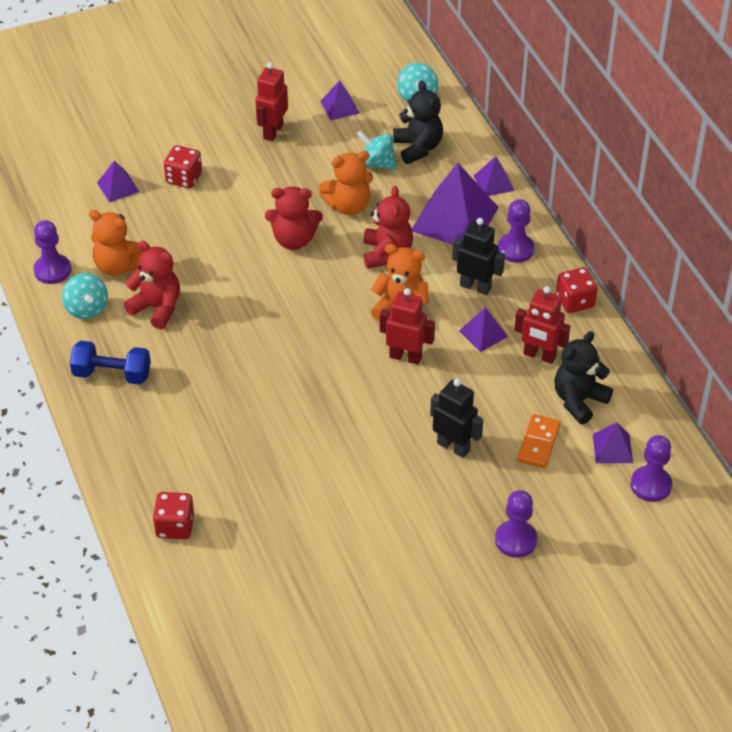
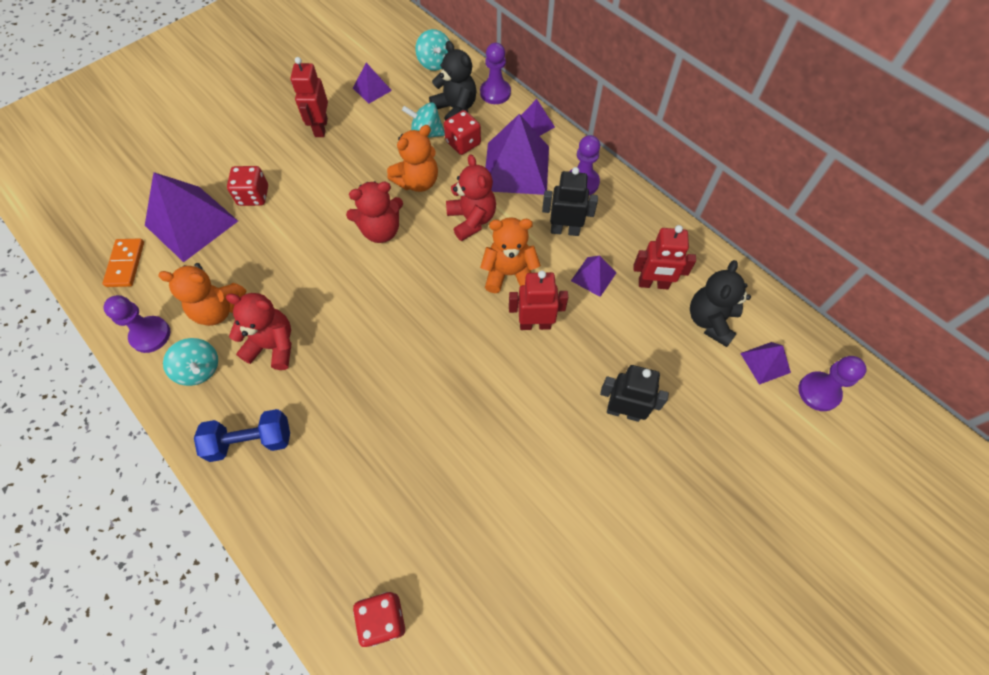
camera: 20 degrees left, 15 degrees up
purple pyramid [97,160,140,202] -> purple pyramid [145,172,238,262], size x2.05
purple pawn [495,490,537,558] -> purple pawn moved to [480,43,511,104]
orange domino [517,414,561,468] -> orange domino moved to [103,238,144,287]
red dice [556,267,598,313] -> red dice moved to [444,110,481,155]

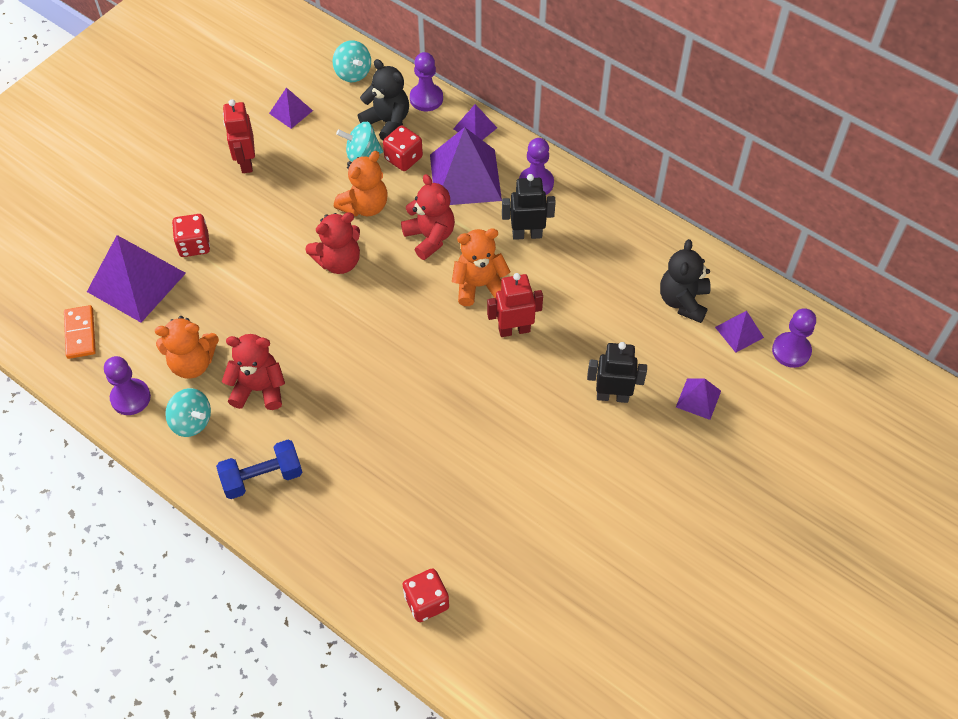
camera: 10 degrees left, 5 degrees down
purple pyramid [571,255,616,297] -> purple pyramid moved to [676,378,721,420]
red robot [633,225,696,289] -> none

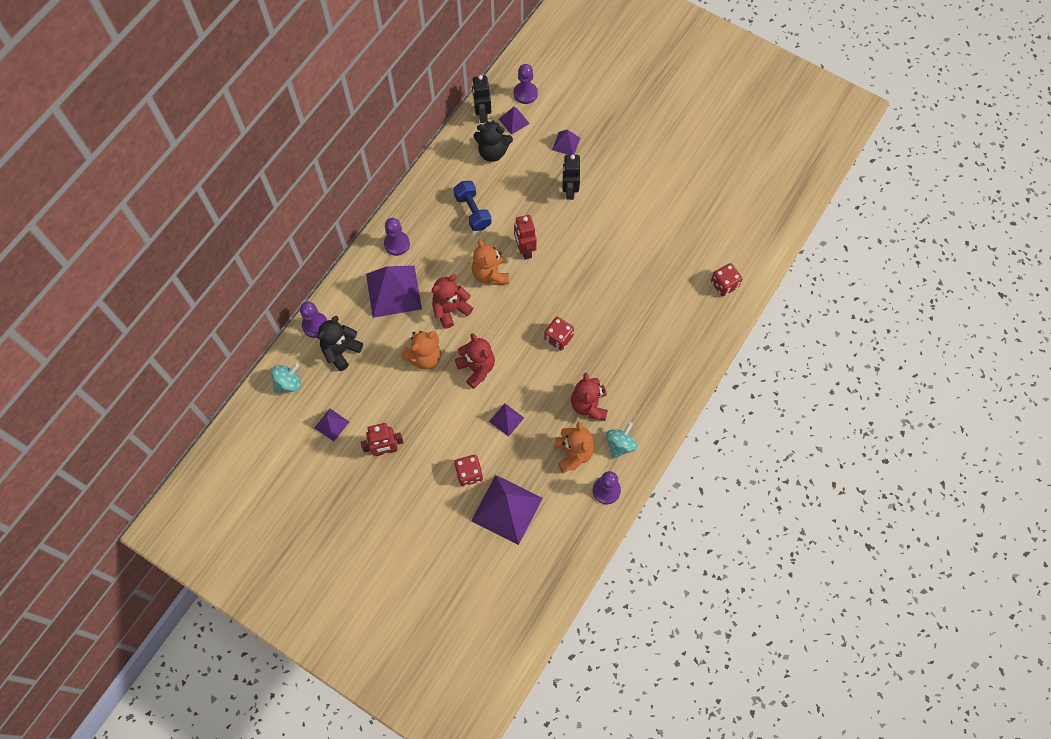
camera: 95 degrees left, 10 degrees up
orange domino [64,305,96,359] -> none
blue dumbbell [216,440,302,499] -> blue dumbbell moved to [453,181,491,231]
orange teddy bear [334,151,387,217] -> orange teddy bear turned 105 degrees clockwise [401,331,441,369]
turquoise spinning top [336,122,383,162] -> none
red dice [383,125,423,171] -> red dice moved to [544,317,574,350]
purple pyramid [453,104,497,140] -> purple pyramid moved to [489,403,524,437]
black robot [502,174,556,240] -> black robot moved to [472,75,491,123]

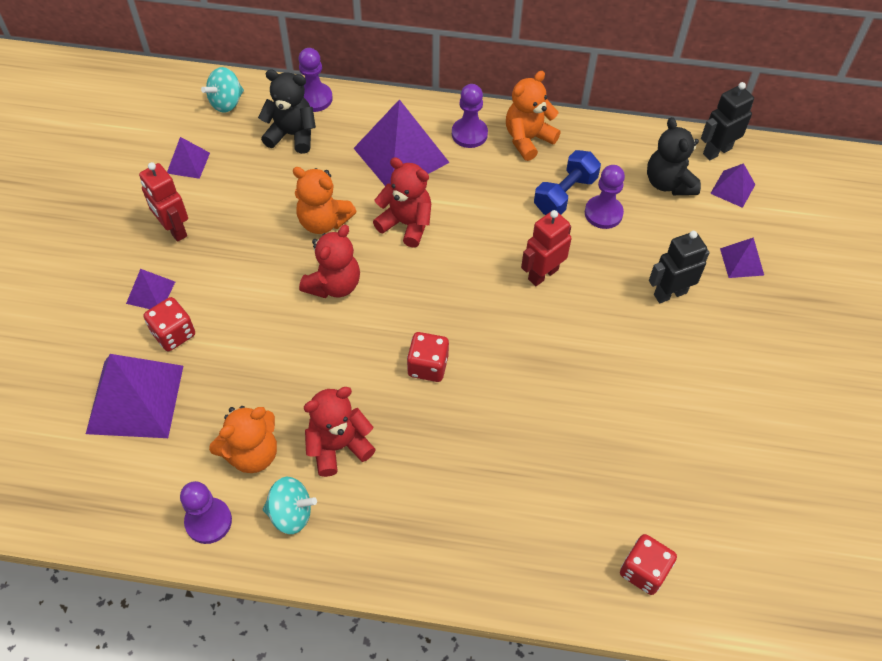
camera: 65 degrees right, 10 degrees down
turquoise spinning top [271,363,301,393] -> turquoise spinning top turned 105 degrees clockwise [201,67,244,113]
orange teddy bear [472,239,509,285] -> orange teddy bear moved to [506,71,561,161]
purple pyramid [489,403,524,437] -> purple pyramid moved to [126,269,175,309]
purple pawn [514,64,538,104] -> purple pawn moved to [585,165,625,229]

